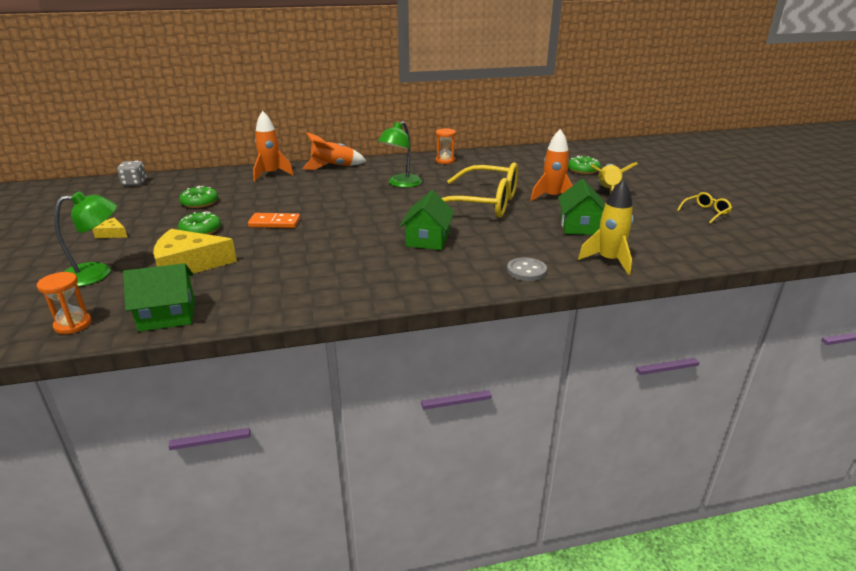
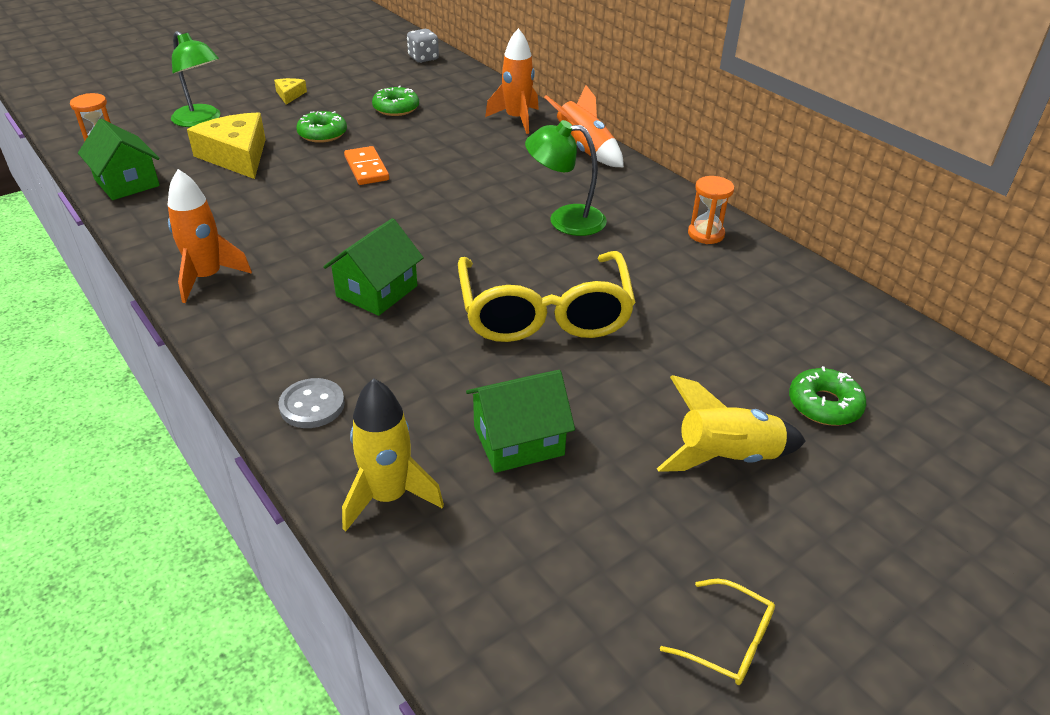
camera: 65 degrees right, 10 degrees up
green house [400,190,455,250] -> green house turned 45 degrees counterclockwise [323,218,424,316]
orange rocket [530,129,573,201] -> orange rocket moved to [168,169,252,303]

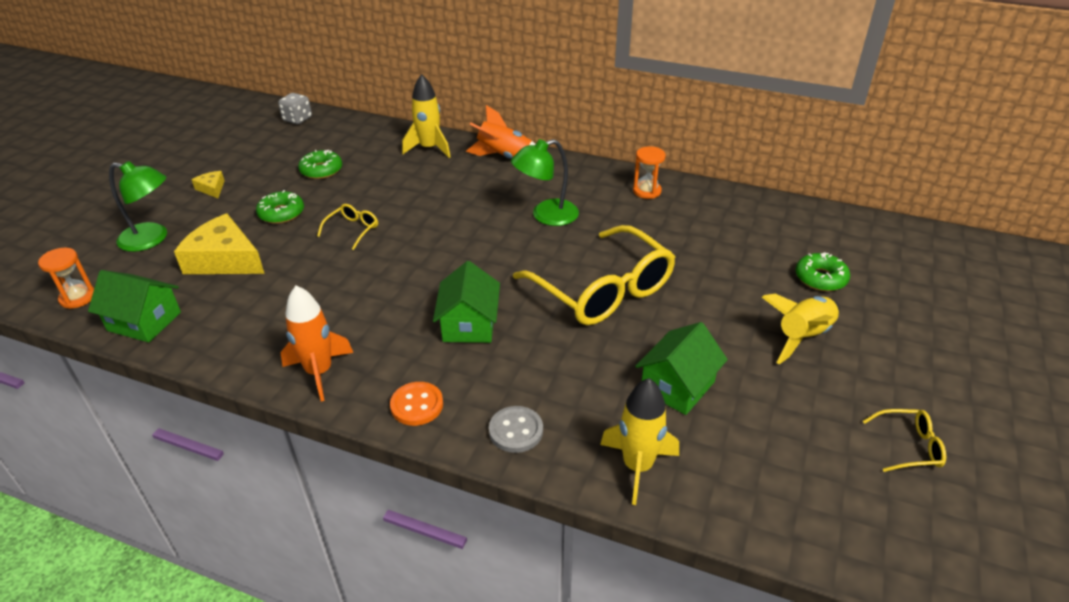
camera: 30 degrees left, 0 degrees up
orange domino [344,146,389,185] -> yellow glasses [317,204,378,250]
orange rocket [485,28,539,134] -> yellow rocket [402,74,451,158]
none -> orange button [390,382,443,426]

